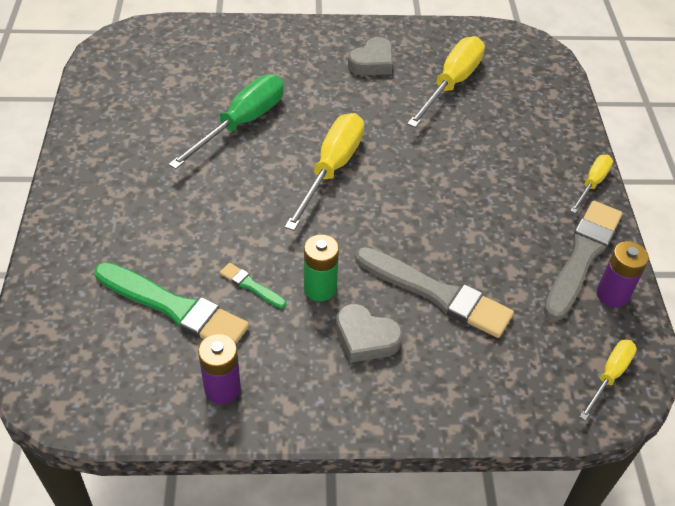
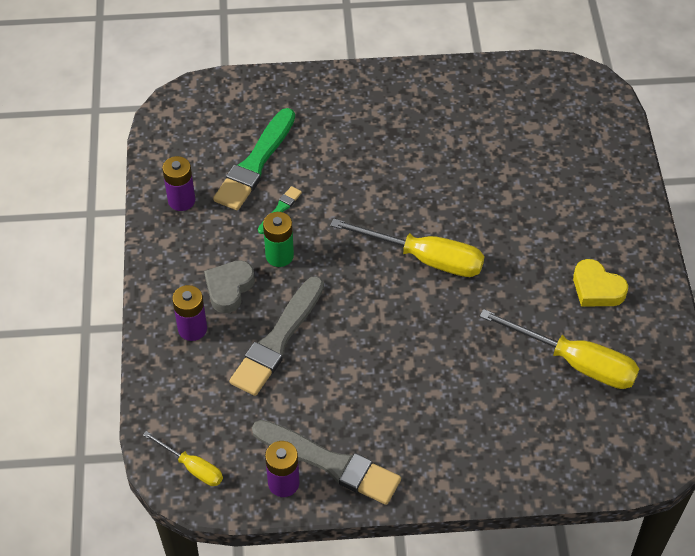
camera: 90 degrees right, 5 degrees up
green screwdriver [168,74,284,169] -> none
grey heart [348,37,393,75] -> yellow heart [573,259,628,306]
yellow screwdriver [570,155,613,213] -> none
none -> purple battery [172,285,207,341]

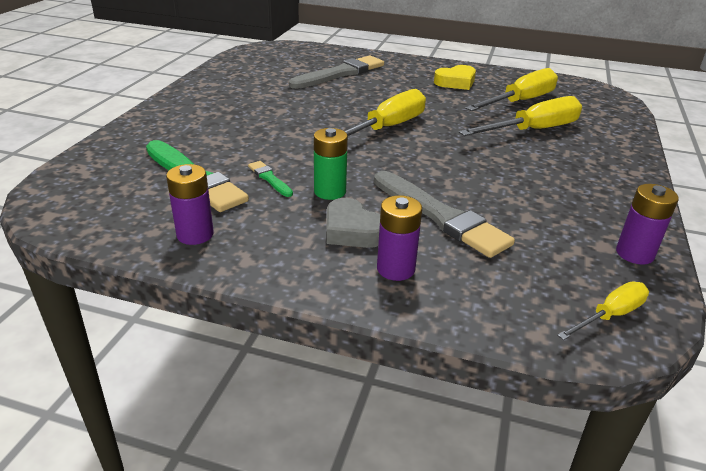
camera: 70 degrees left, 20 degrees down
grey brush [252,420,401,505] -> grey brush moved to [289,56,384,89]
none -> yellow screwdriver [459,96,582,136]

